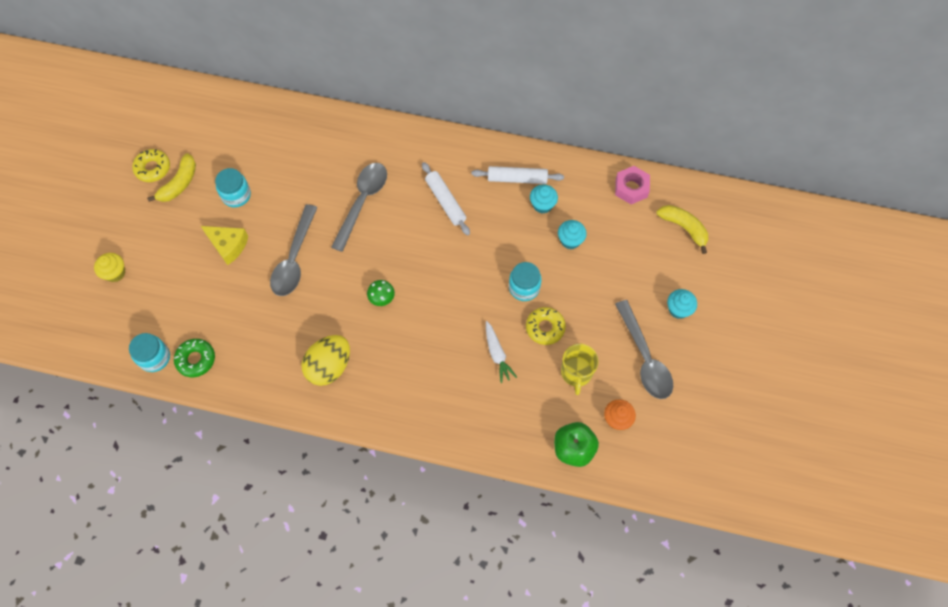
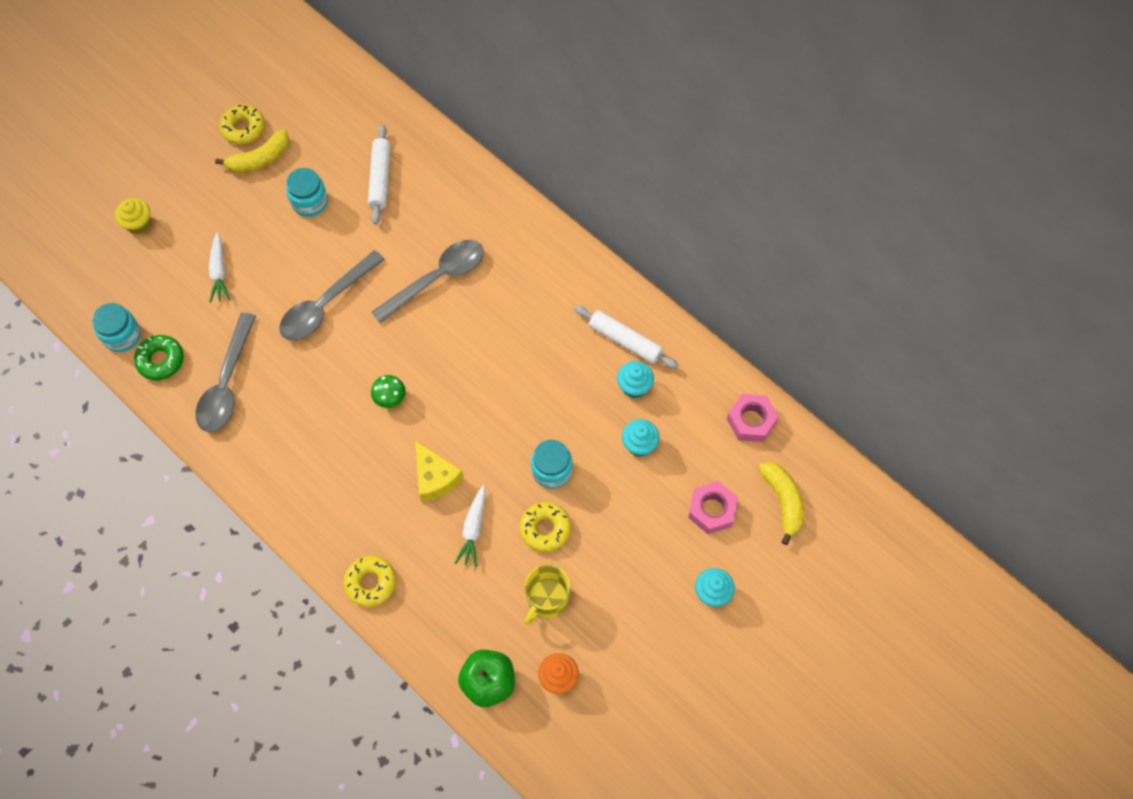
camera: 30 degrees right, 0 degrees up
yellow cheese [201,226,248,265] -> yellow cheese moved to [415,440,464,502]
yellow egg [301,335,350,386] -> none
white rolling pin [422,162,470,235] -> white rolling pin moved to [368,125,391,224]
grey spoon [615,300,673,399] -> grey spoon moved to [195,313,256,432]
none -> white carrot [209,233,230,303]
none -> yellow donut [344,556,396,607]
none -> pink nut [688,481,738,534]

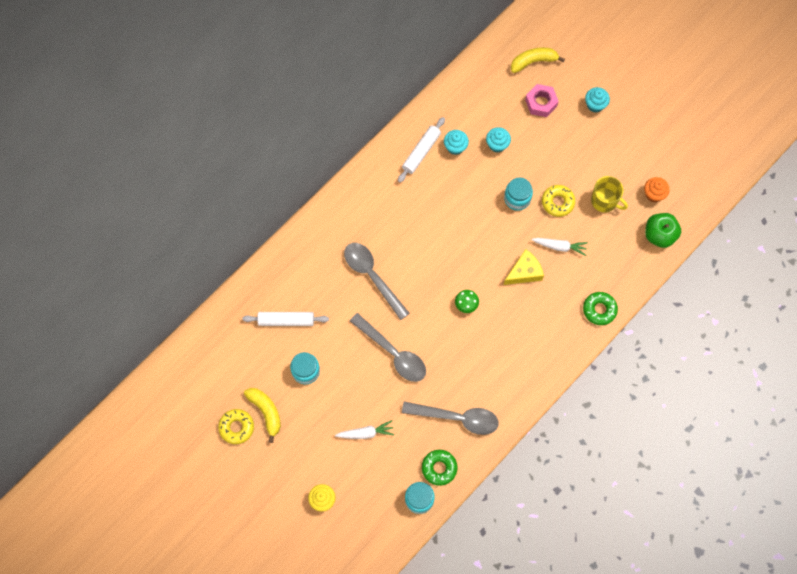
camera: 90 degrees left, 5 degrees up
yellow donut [344,556,396,607] -> green donut [583,292,618,325]
pink nut [727,394,779,442] -> none

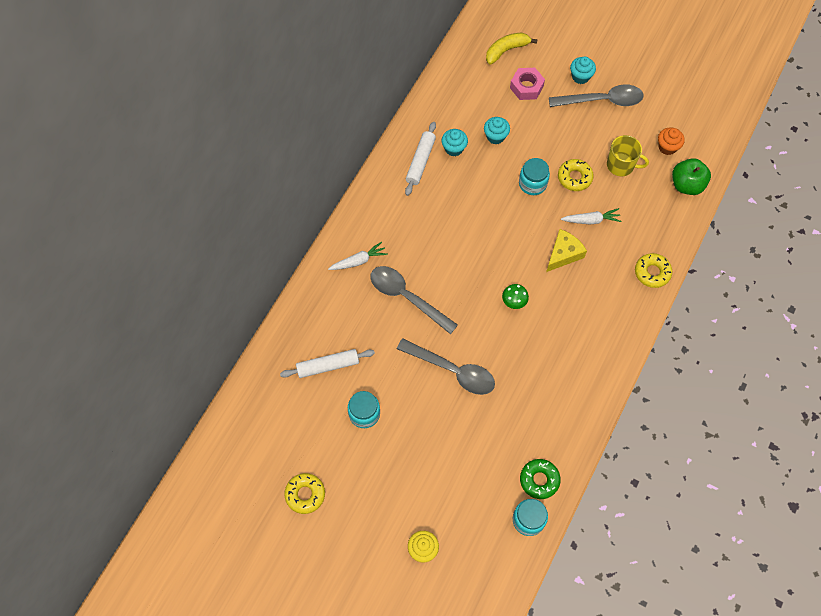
camera: 15 degrees left, 5 degrees down
yellow banana [244,388,281,443] -> none
white carrot [335,420,394,439] -> white carrot moved to [328,242,388,270]
grey spoon [402,402,499,435] -> grey spoon moved to [549,84,643,107]
green donut [583,292,618,325] -> yellow donut [635,253,672,288]

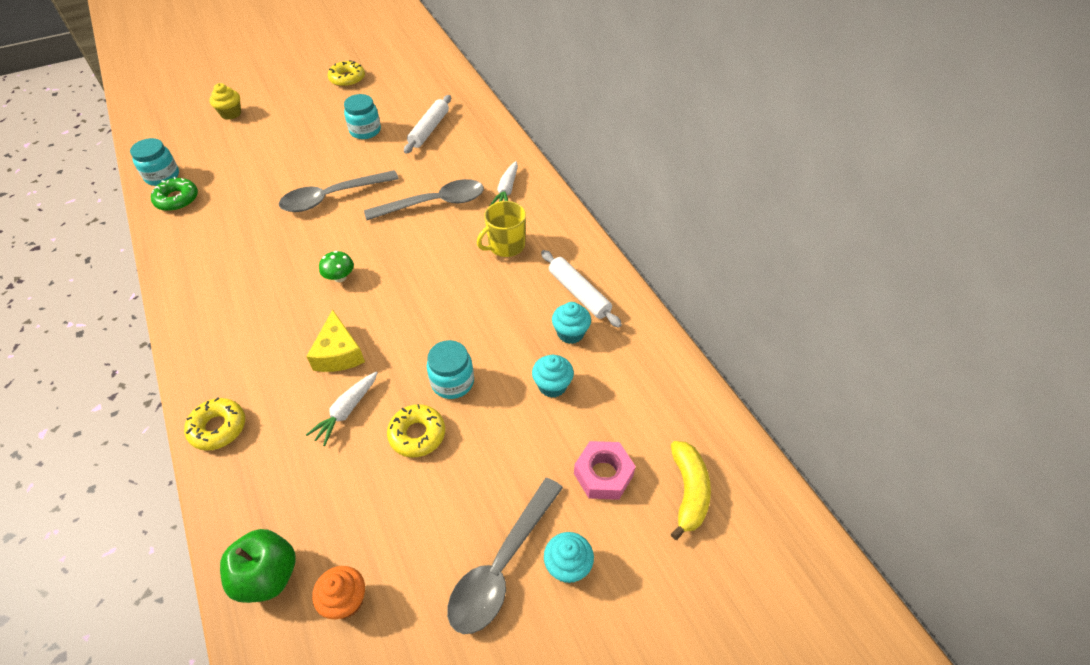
camera: 125 degrees right, 15 degrees down
yellow mug [607,135,649,176] -> yellow mug moved to [477,201,526,257]

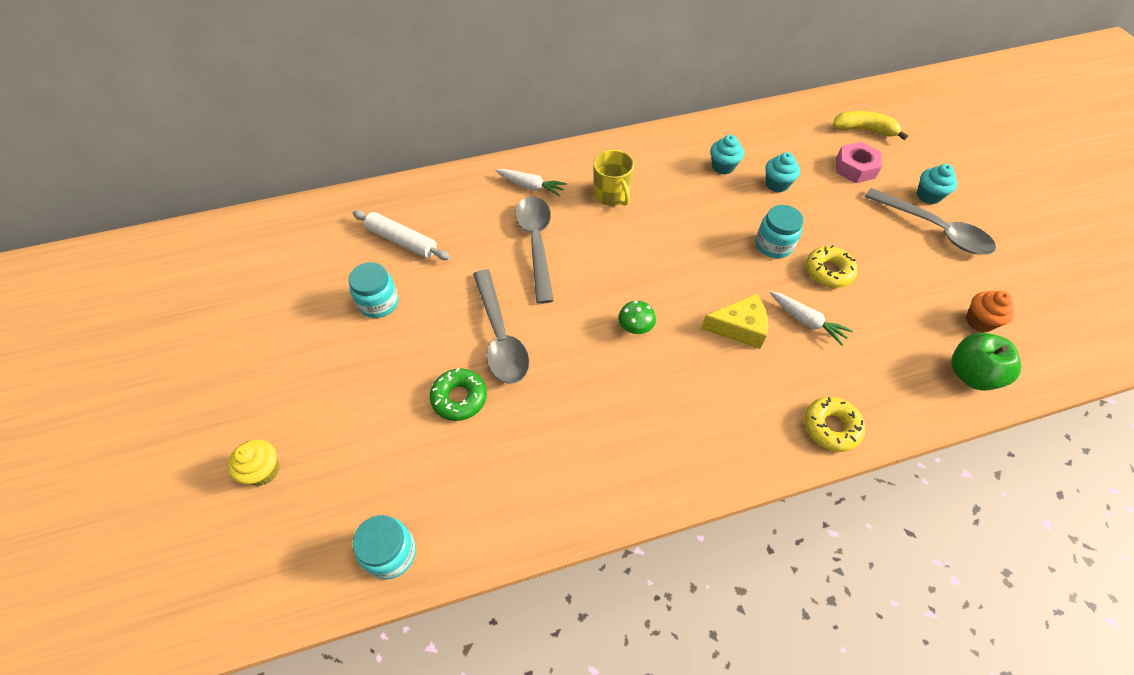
camera: 80 degrees left, 5 degrees up
green donut [151,177,198,211] -> green donut moved to [430,368,487,421]
yellow donut [328,60,365,87] -> none
white rolling pin [541,250,622,328] -> none

